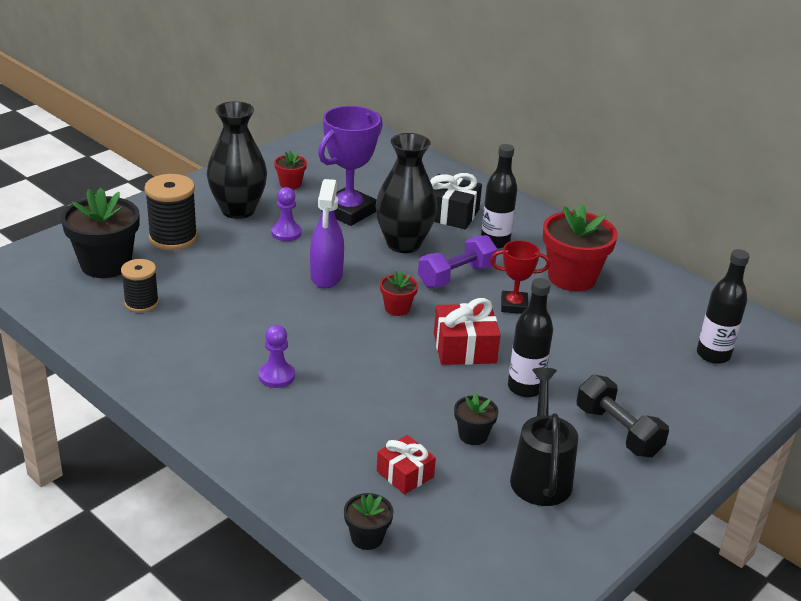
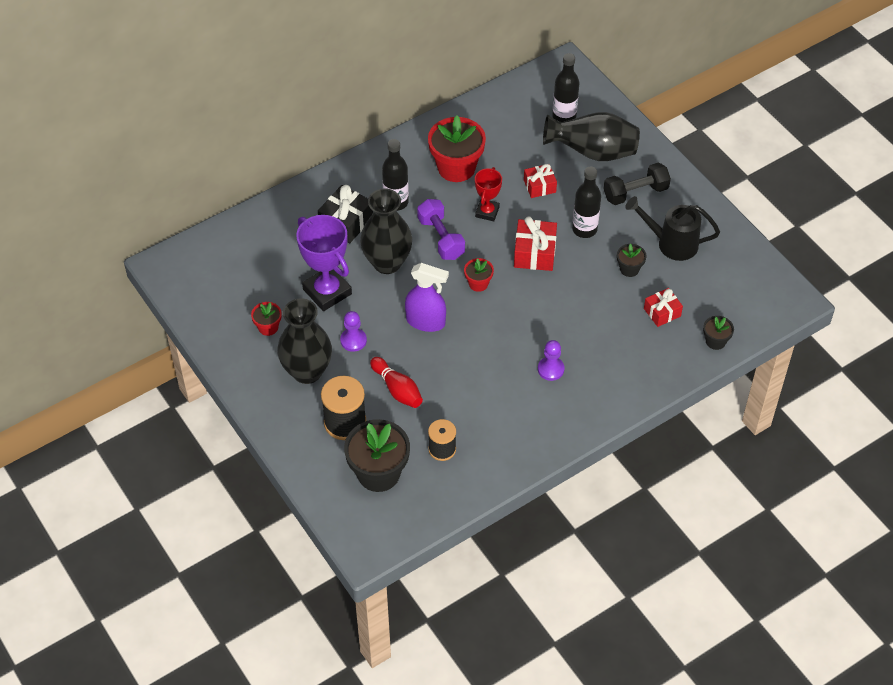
camera: 75 degrees left, 20 degrees up
none -> red bowling pin [370,357,423,408]
none -> red gift [524,164,557,198]
none -> black vase [543,112,640,161]

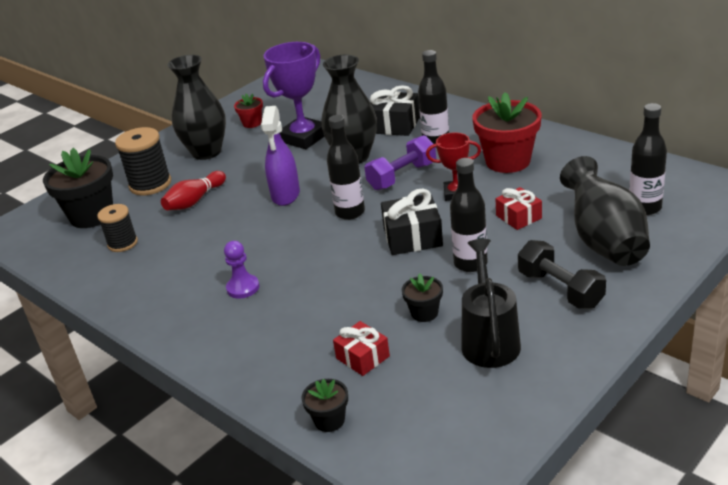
camera: 80 degrees right, 20 degrees down
purple pawn [340,311,367,352] -> none
red flower pot [464,258,494,292] -> black bottle [327,115,365,220]
red gift [514,216,557,271] -> black gift [381,188,443,255]

